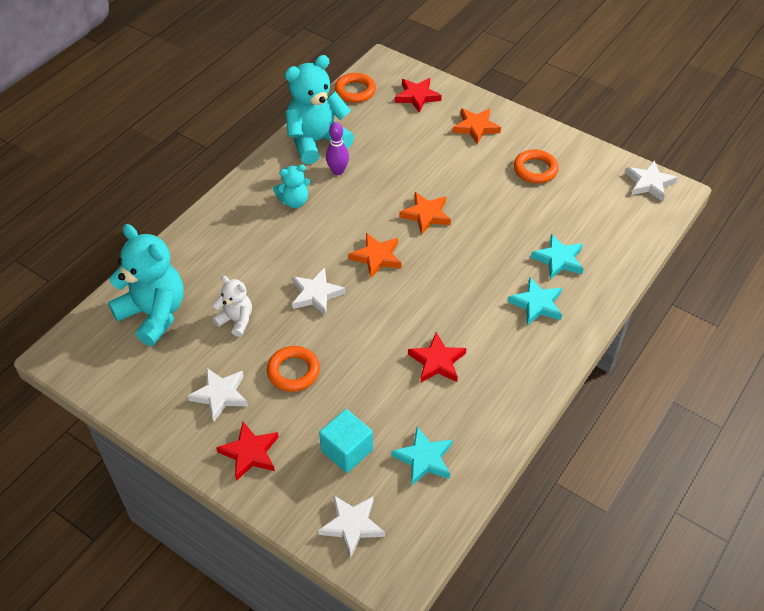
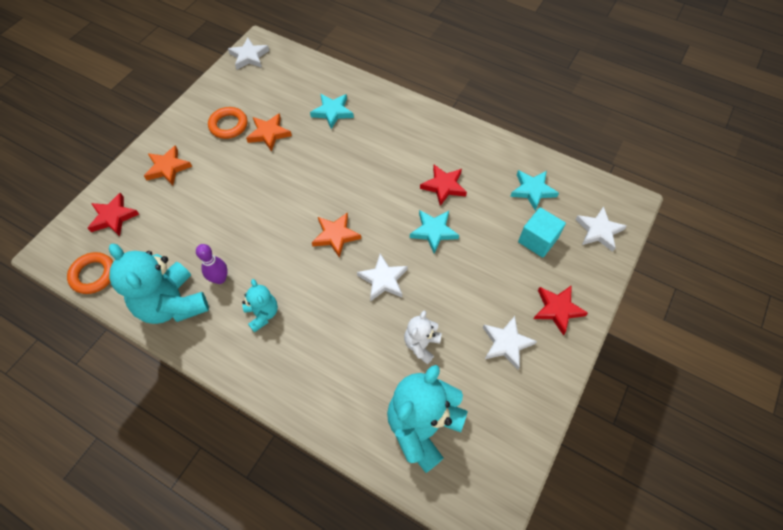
camera: 95 degrees left, 10 degrees up
orange ring [267,346,320,392] -> none
orange star [399,192,451,235] -> orange star moved to [246,113,292,151]
turquoise star [508,277,562,326] -> turquoise star moved to [410,210,459,253]

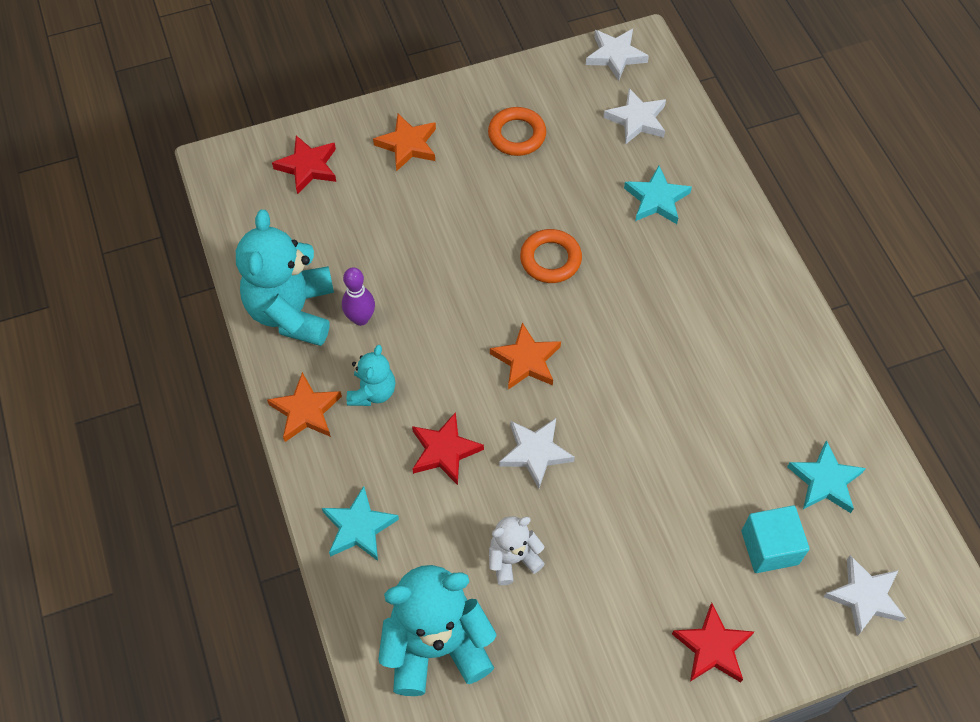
camera: 40 degrees right, 0 degrees up
orange ring [67,252,113,294] -> orange ring moved to [520,229,582,283]
orange star [246,113,292,151] -> orange star moved to [267,372,342,442]
turquoise star [410,210,459,253] -> turquoise star moved to [322,486,399,561]
red star [420,165,467,206] -> red star moved to [412,412,484,485]
white star [483,316,537,370] -> white star moved to [603,88,666,145]

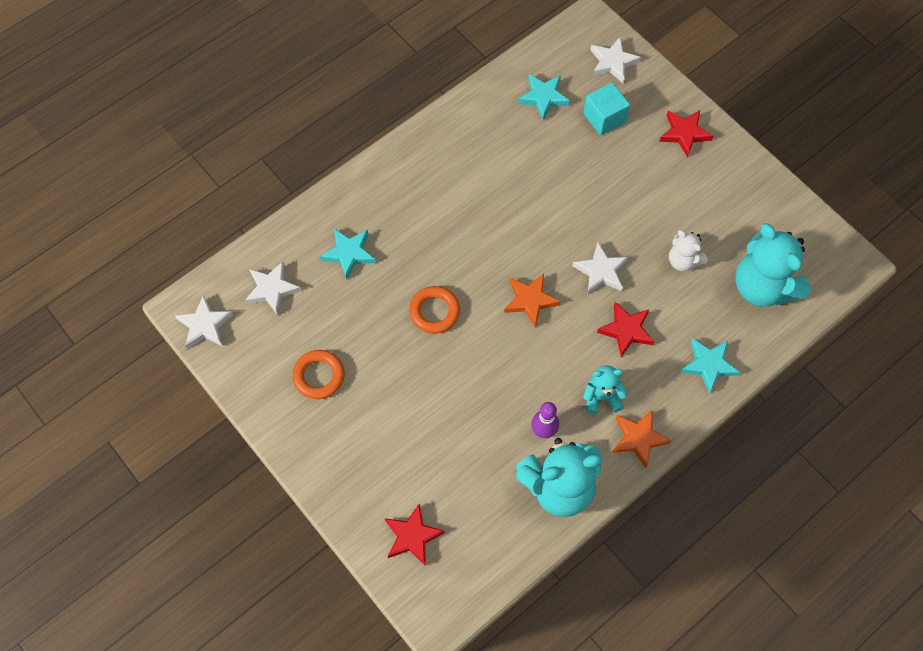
camera: 110 degrees left, 5 degrees up
orange star [373,114,436,171] -> none

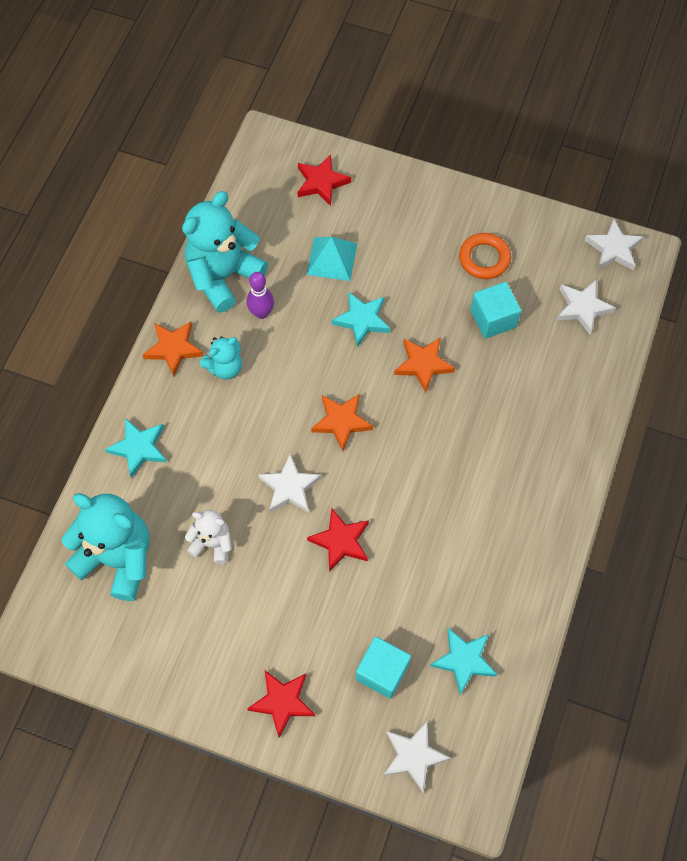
camera: 150 degrees right, 0 degrees up
turquoise star [320,228,376,280] -> turquoise star moved to [332,291,390,348]
orange ring [409,286,460,334] -> orange star [394,337,455,393]
red star [597,302,654,357] -> red star moved to [307,508,369,572]
none -> turquoise pyramid [306,237,357,281]
none -> turquoise cube [471,282,521,339]

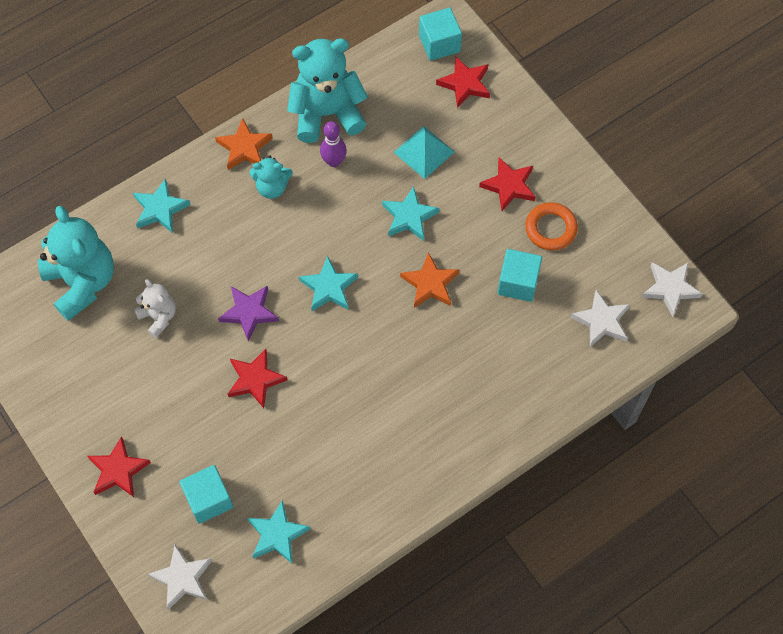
camera: 35 degrees right, 0 degrees up
white star [258,454,321,513] -> purple star [218,285,279,342]
orange star [311,394,373,451] -> turquoise star [299,256,358,311]
none -> turquoise cube [419,8,462,61]
none -> red star [479,157,536,211]

